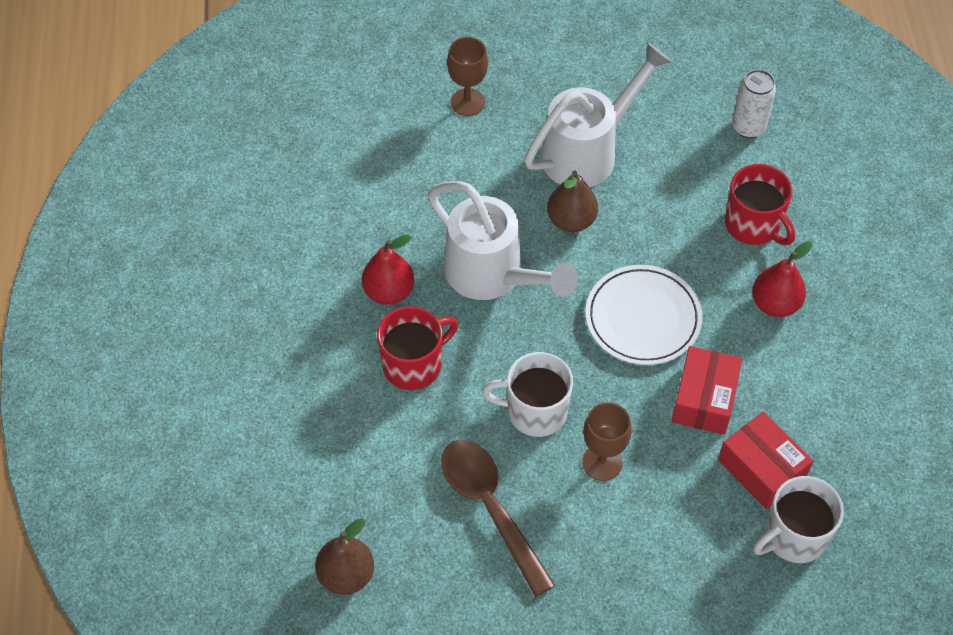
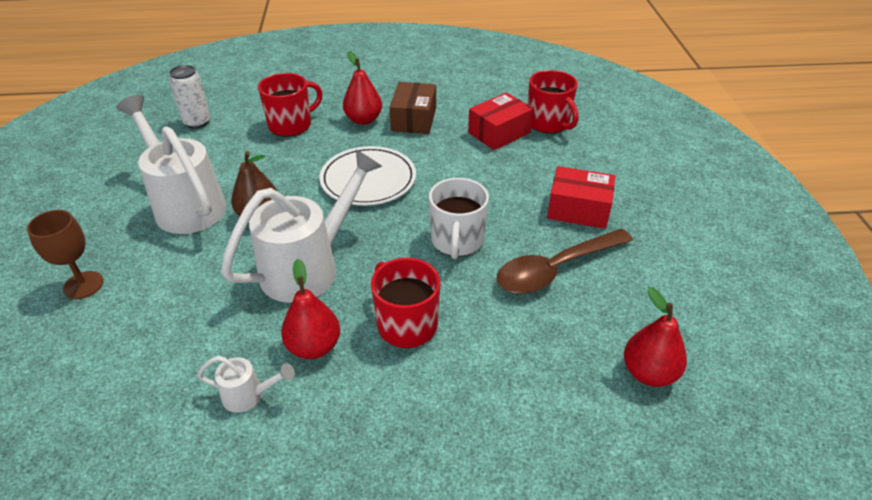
camera: 90 degrees left, 15 degrees down
brown pear [315,518,374,595] -> red pear [624,287,687,387]
brown goblet [582,402,632,481] -> none
red box [672,346,743,435] -> red box moved to [547,166,615,229]
white mug [753,476,844,563] -> red mug [528,70,579,133]
none -> white watering can [197,356,295,413]
none -> brown box [390,82,436,134]

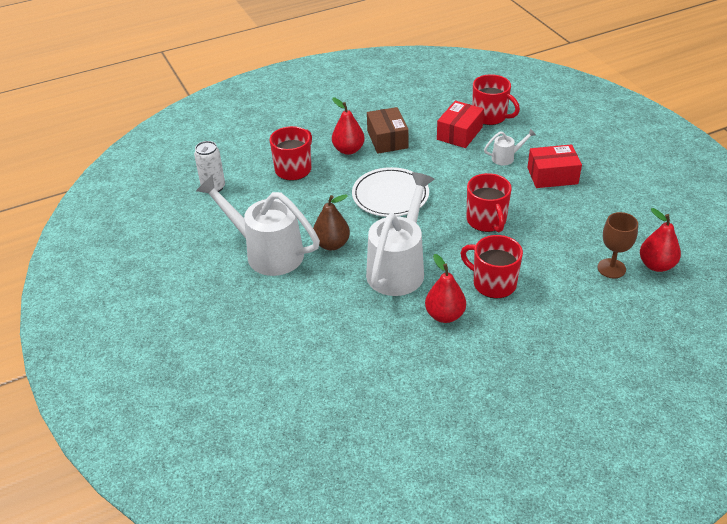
camera: 20 degrees left, 0 degrees up
brown goblet [27,210,103,299] -> brown goblet moved to [597,212,638,278]
white watering can [197,356,295,413] -> white watering can moved to [484,128,536,165]
white mug [429,178,489,259] -> red mug [467,173,512,232]
brown spoon [497,229,633,294] -> none

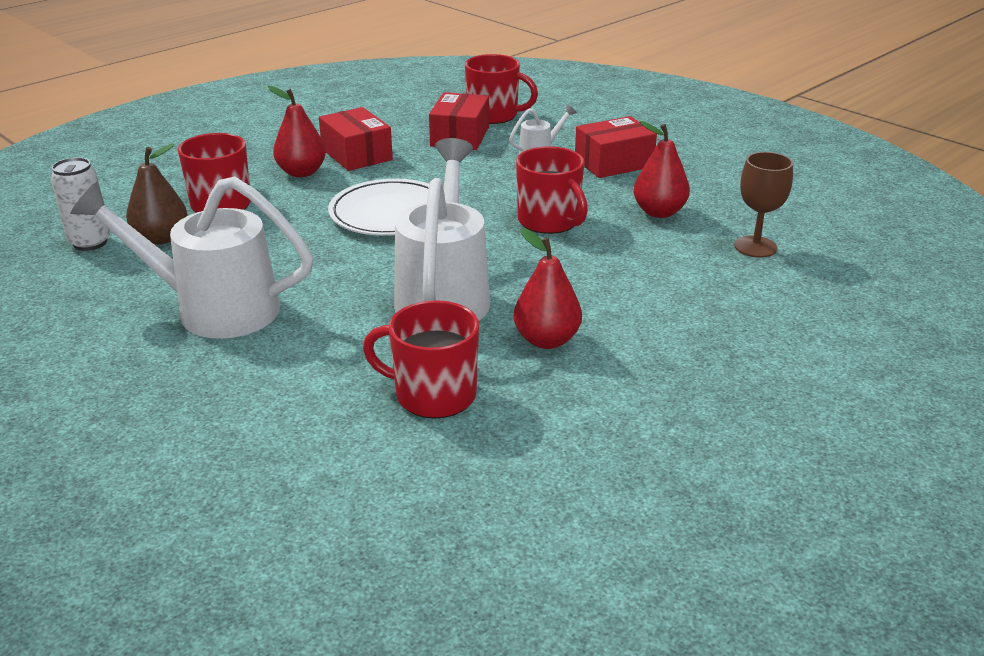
camera: 20 degrees left, 10 degrees down
brown pear [313,195,350,250] -> brown pear moved to [126,143,188,245]
brown box [367,107,409,154] -> red box [319,107,393,171]
red mug [461,235,523,298] -> red mug moved to [363,300,479,419]
red pear [640,208,681,272] -> red pear moved to [633,121,690,218]

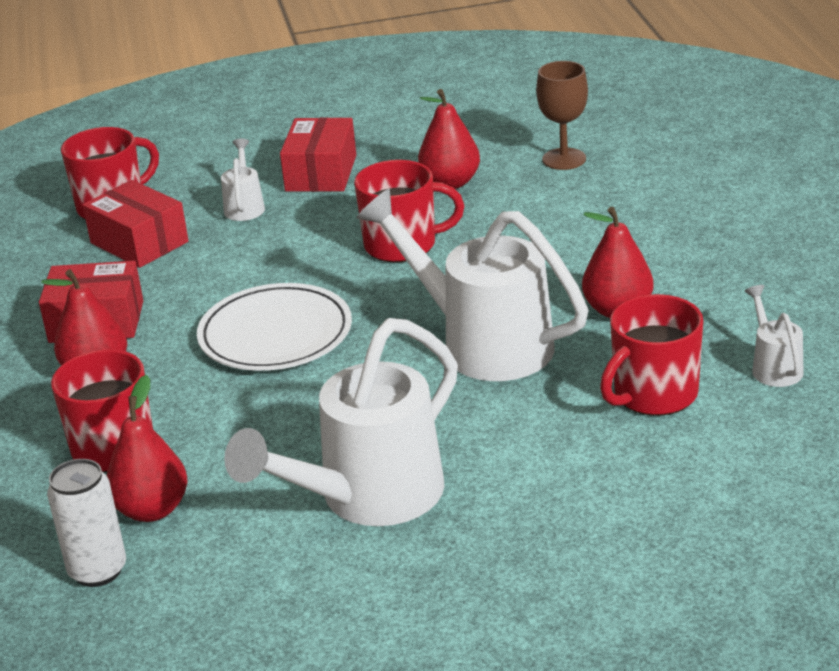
camera: 55 degrees left, 0 degrees up
brown pear [126,143,188,245] -> red pear [106,375,187,522]
none -> white watering can [745,285,804,387]

